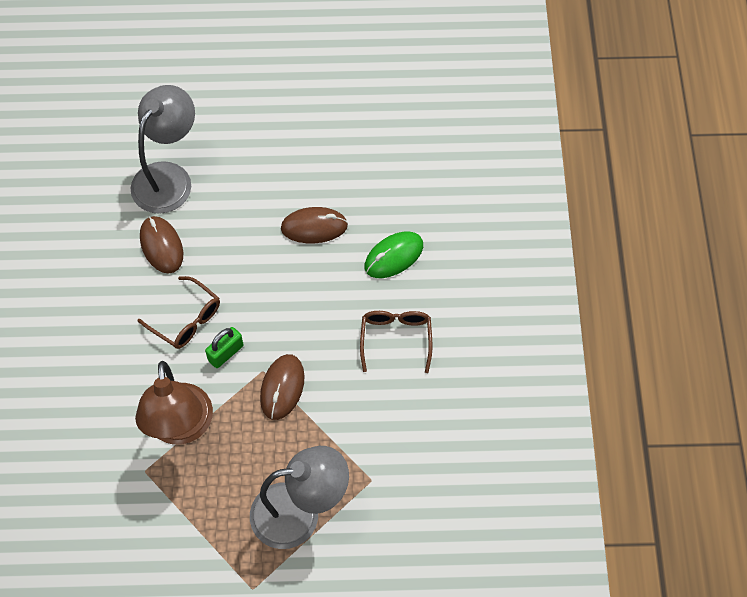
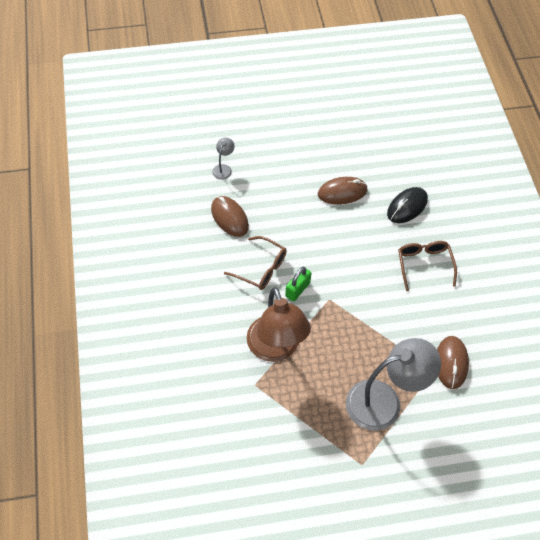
camera: 10 degrees left, 5 degrees down
grey lamp [131,85,195,214] -> grey lamp [212,138,235,180], size x0.42
brown mouse [260,354,305,420] -> brown mouse moved to [437,336,469,389]
green mouse [365,232,423,278] -> black mouse [387,187,428,223]

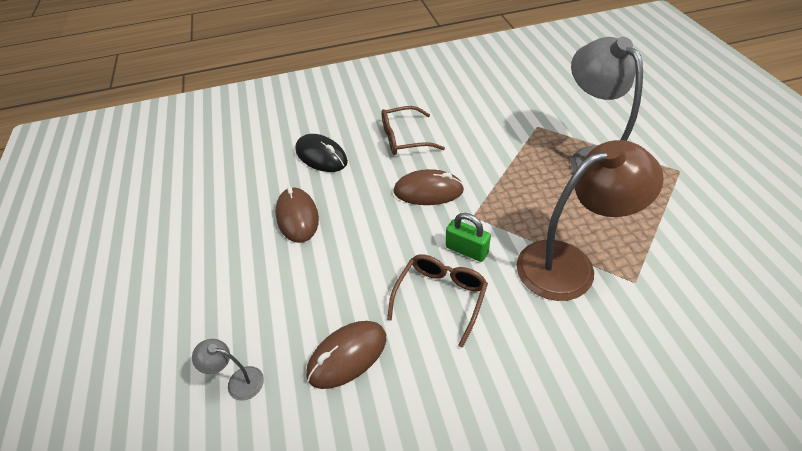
camera: 90 degrees left, 10 degrees down
brown mouse [437,336,469,389] -> brown mouse moved to [394,169,464,205]

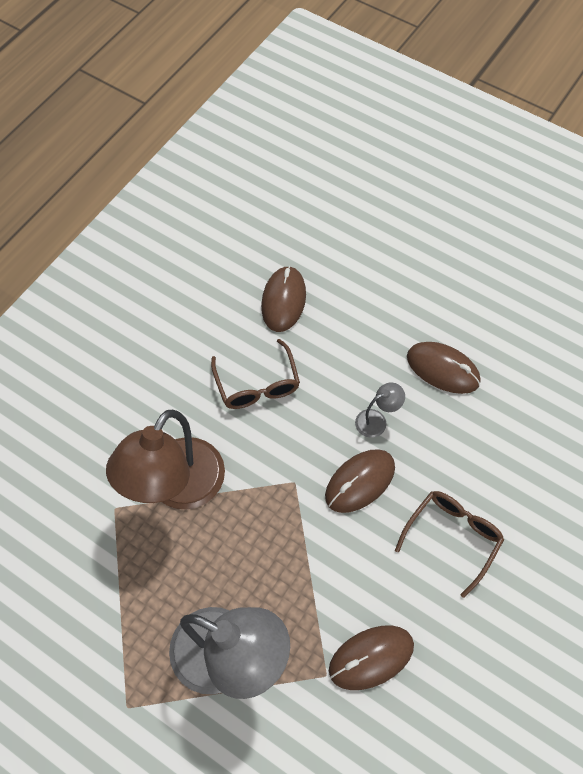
camera: 135 degrees right, 15 degrees up
grey lamp [192,339,264,401] -> grey lamp moved to [355,383,405,438]
black mouse [295,134,348,172] -> none
green padlock [446,213,491,262] -> none
none -> brown mouse [329,625,414,690]

